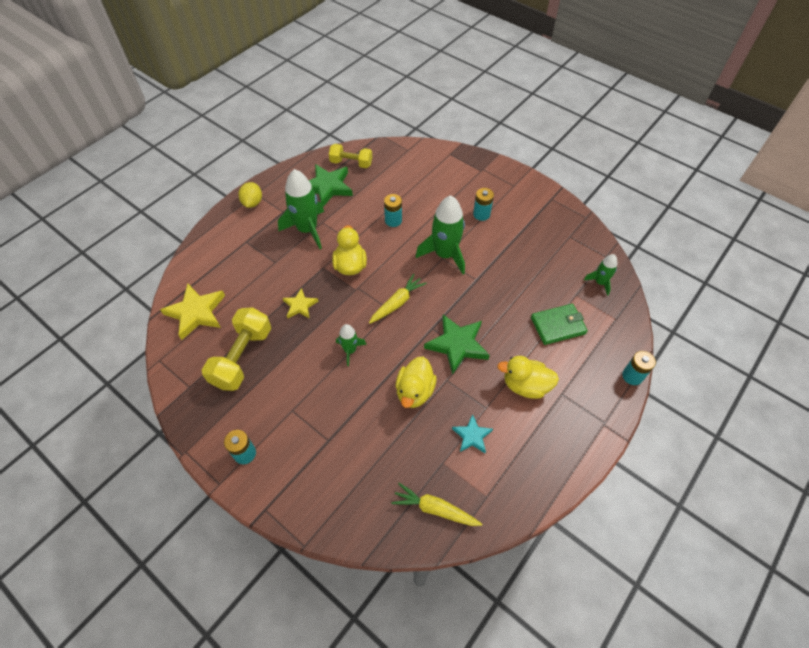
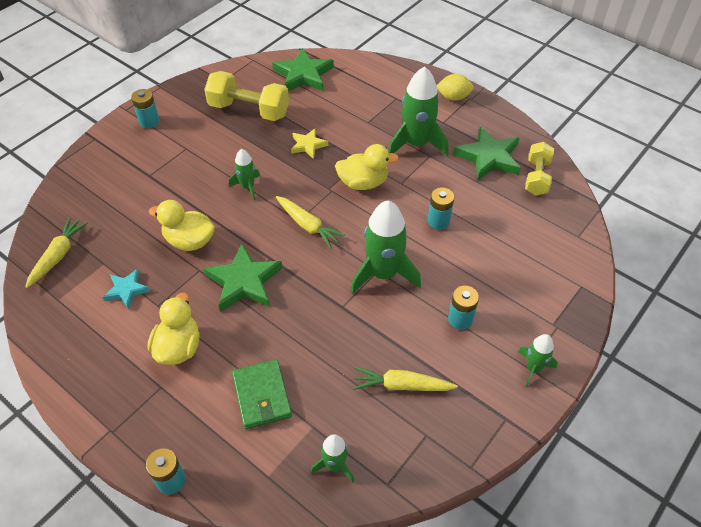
camera: 90 degrees right, 5 degrees down
yellow star [160,283,225,340] -> green star [272,48,334,91]
none -> yellow carrot [353,367,458,391]
none -> green rocket [518,334,558,387]

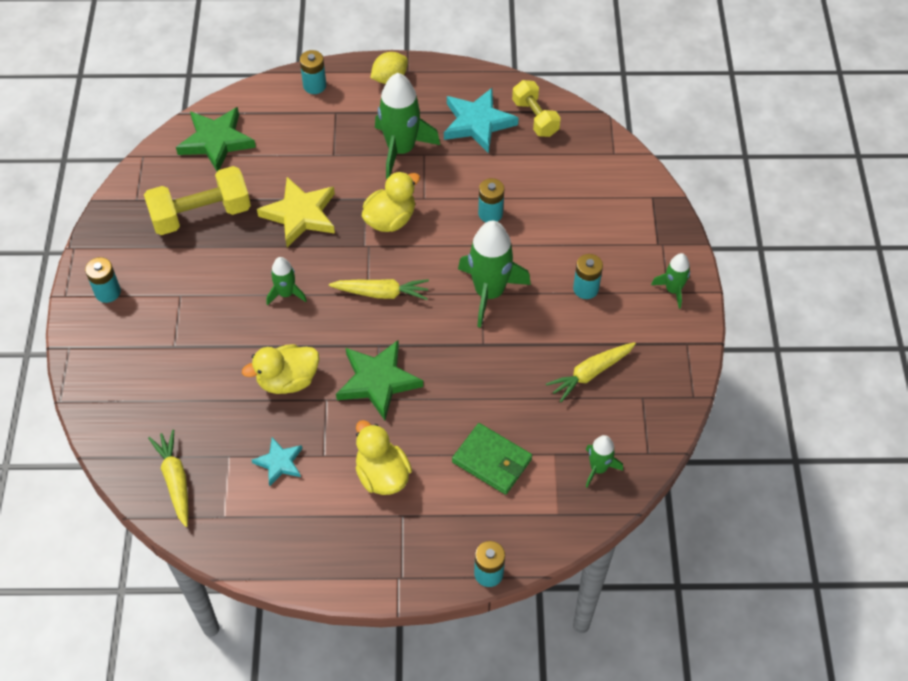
camera: 40 degrees left, 5 degrees up
yellow star [291,128,328,159] -> yellow star [257,177,335,247], size x1.75
green star [453,126,521,180] -> turquoise star [444,88,519,153]
none -> turquoise battery [300,50,326,94]

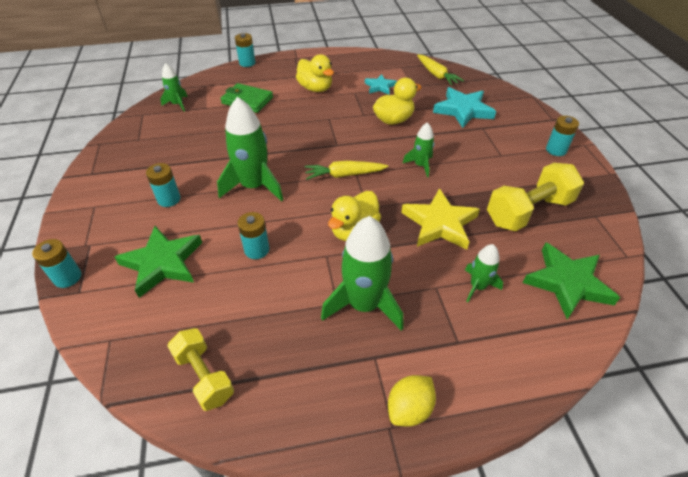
camera: 170 degrees right, 10 degrees down
turquoise battery [300,50,326,94] -> turquoise battery moved to [32,239,82,288]
green star [336,340,423,421] -> green star moved to [115,226,202,298]
turquoise star [444,88,519,153] -> turquoise star moved to [433,87,496,128]
yellow carrot [546,342,636,402] -> none
green rocket [651,253,690,309] -> green rocket moved to [465,244,503,303]

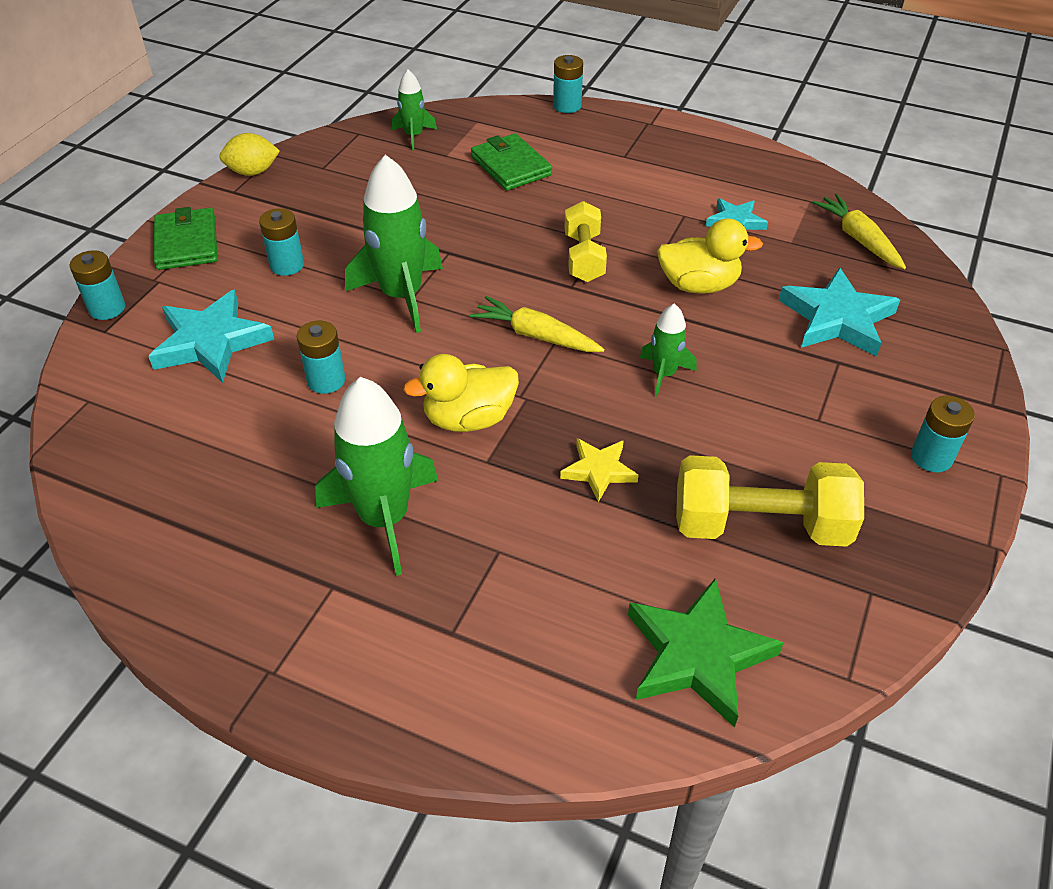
camera: 35 degrees right, 0 degrees up
green star [115,226,202,298] -> turquoise star [148,290,274,383]
yellow dumbbell [167,328,234,411] -> yellow dumbbell moved to [565,201,607,282]
yellow duck [296,54,334,92] -> none
yellow lemon [388,375,436,426] -> yellow lemon moved to [219,133,280,176]
yellow star [401,188,480,250] -> yellow star [560,438,639,502], size x0.57
yellow carrot [417,55,464,86] -> yellow carrot turned 150 degrees clockwise [812,194,906,269]
green rocket [465,244,503,303] -> none
none -> green wallet [154,207,218,270]

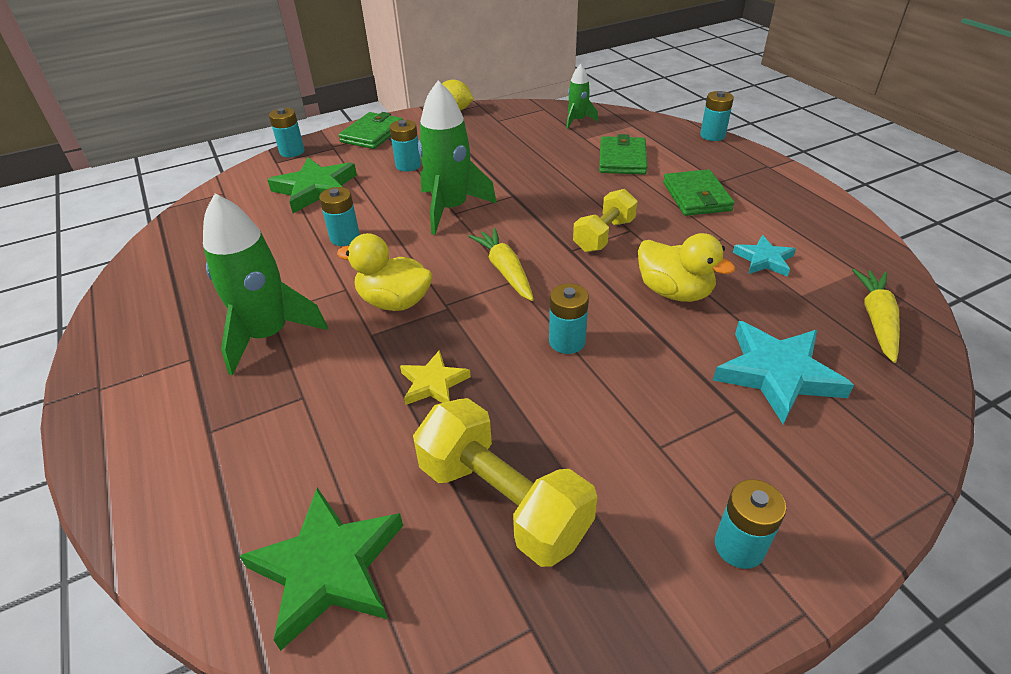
camera: 40 degrees right, 5 degrees down
turquoise star [148,290,274,383] -> green star [268,158,357,213]
green rocket [640,304,696,397] -> turquoise battery [549,283,589,354]
none -> green wallet [663,169,735,216]

